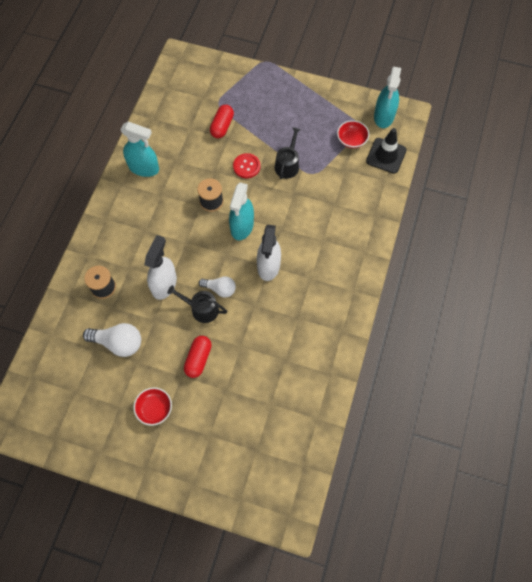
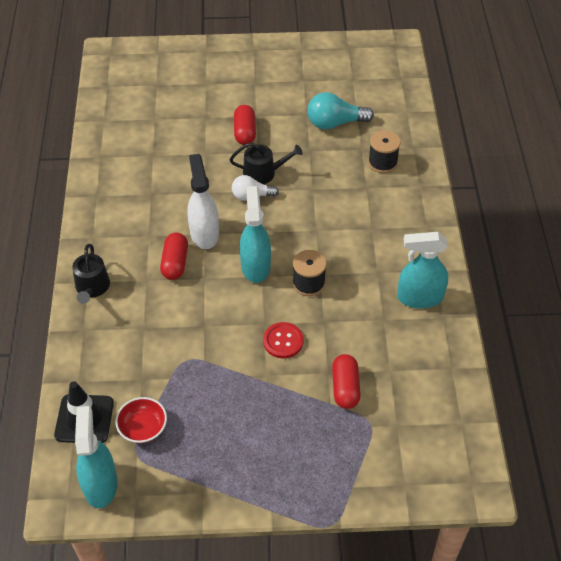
camera: 160 degrees right, 15 degrees down
white light bulb [83,323,141,357] -> turquoise light bulb [307,92,374,130]
red bowl [133,387,172,426] -> none
white spray bottle [144,235,177,300] -> none
black watering can [275,127,301,179] -> black watering can moved to [72,244,110,304]
none -> red capsule [160,233,188,280]

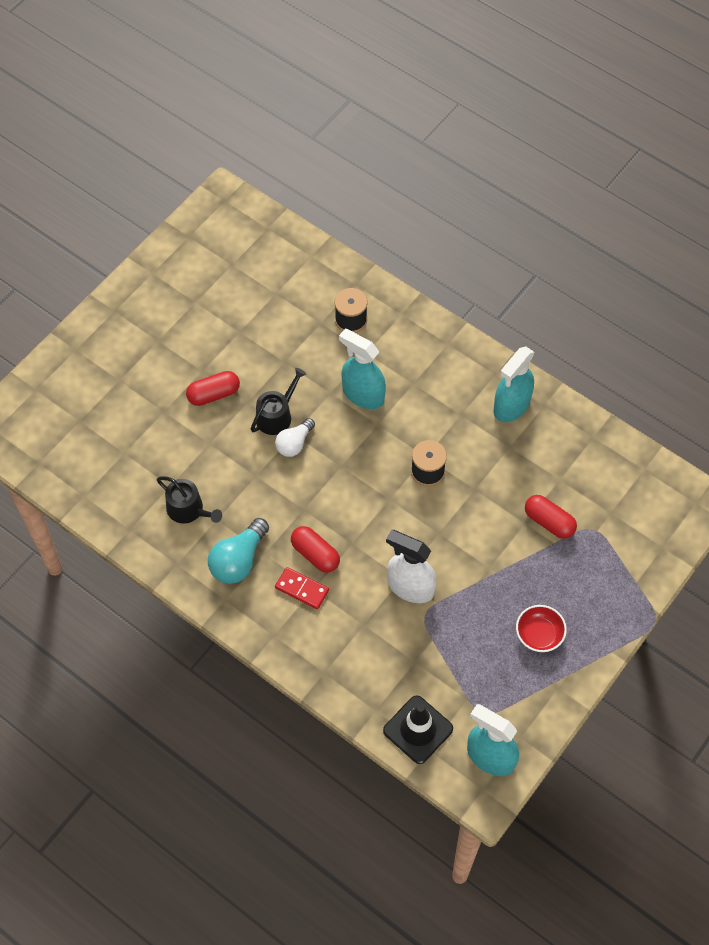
camera: 50 degrees left, 10 degrees up
black watering can [72,244,110,304] -> black watering can moved to [157,476,222,524]
red bowl [115,397,167,443] -> red bowl moved to [516,605,567,652]
white spray bottle [187,154,219,249] -> white spray bottle moved to [386,530,437,603]
red capsule [234,105,256,145] -> red capsule turned 60 degrees counterclockwise [186,371,240,406]
turquoise spray bottle [240,186,271,283] -> turquoise spray bottle moved to [339,329,386,409]
red button [263,322,303,358] -> none
turquoise light bulb [307,92,374,130] -> turquoise light bulb moved to [208,518,269,584]
none -> red domino [275,567,329,609]

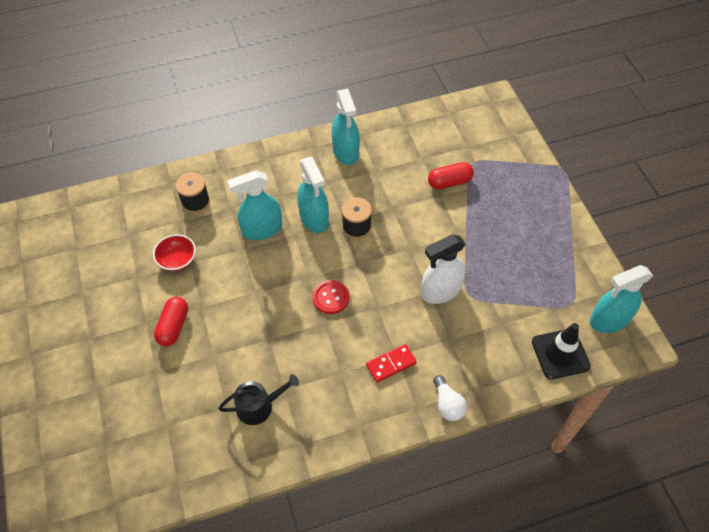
camera: 55 degrees left, 5 degrees down
turquoise light bulb [208,518,269,584] -> none
black watering can [251,368,306,435] -> none
white light bulb [275,418,315,457] -> white light bulb moved to [433,375,467,421]
red capsule [291,526,340,573] -> none
red bowl [516,605,567,652] -> red bowl moved to [153,234,196,271]
none -> turquoise spray bottle [297,157,329,233]
none -> red button [313,280,349,314]

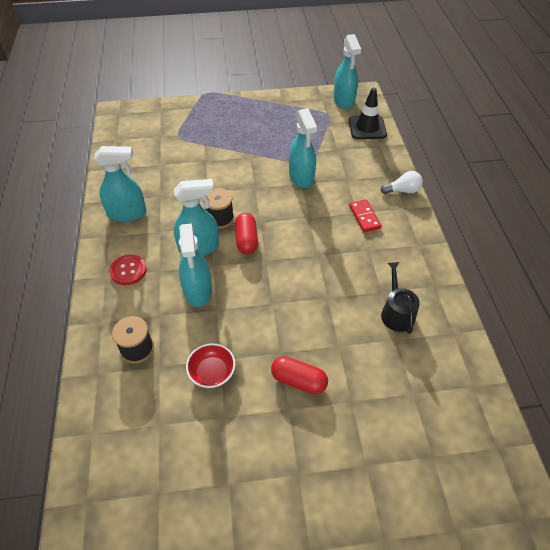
camera: 80 degrees left, 5 degrees down
red button [313,280,349,314] -> red button moved to [110,255,147,285]
white spray bottle [421,234,466,304] -> turquoise spray bottle [289,108,317,188]
red capsule [428,162,474,189] -> red capsule moved to [235,213,258,254]

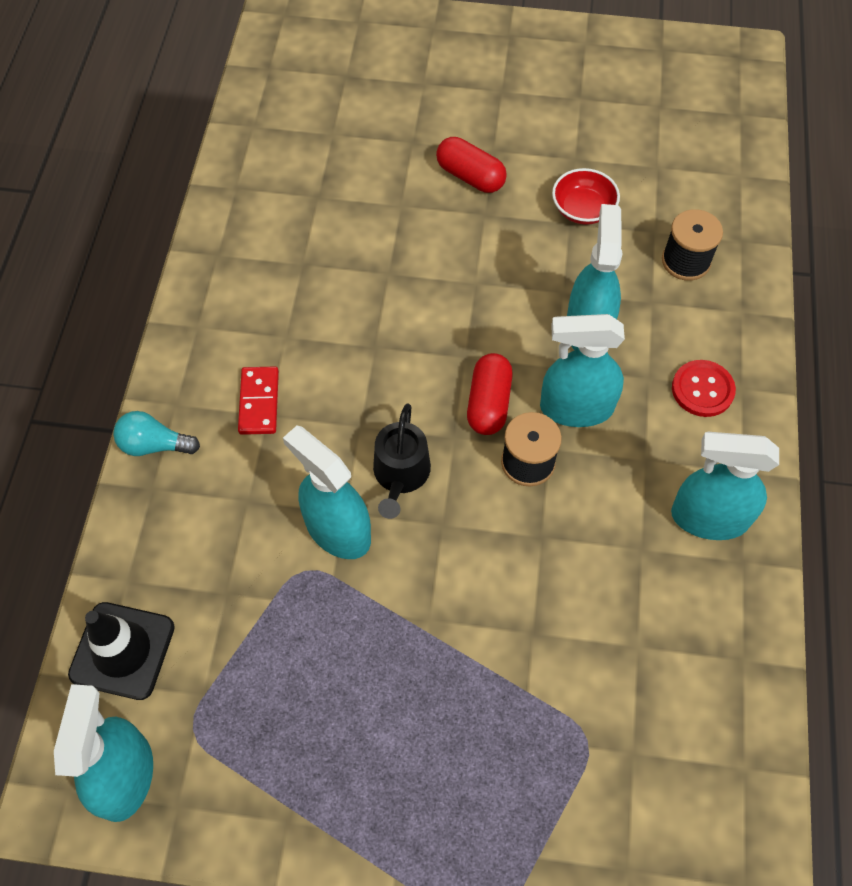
camera: 165 degrees left, 10 degrees up
turquoise spray bottle [289,108,317,188] -> turquoise spray bottle turned 45 degrees counterclockwise [283,425,371,559]
white light bulb [381,171,423,194] -> turquoise light bulb [113,411,200,456]
black watering can [381,262,420,334] -> black watering can moved to [373,403,431,519]

